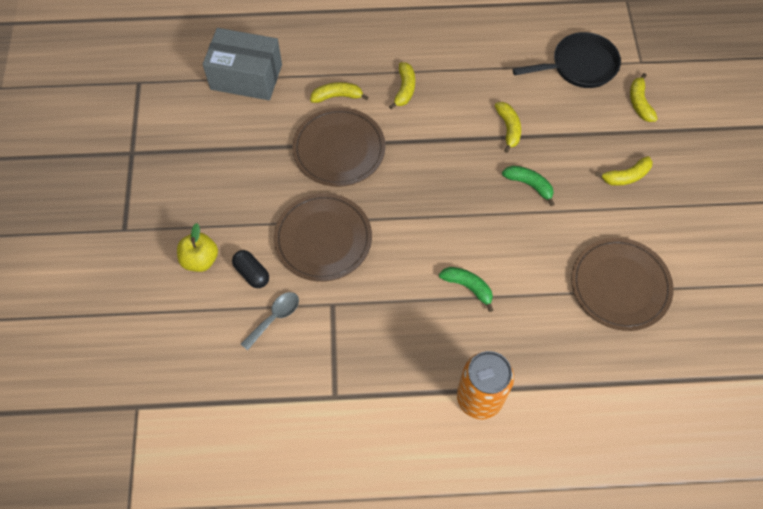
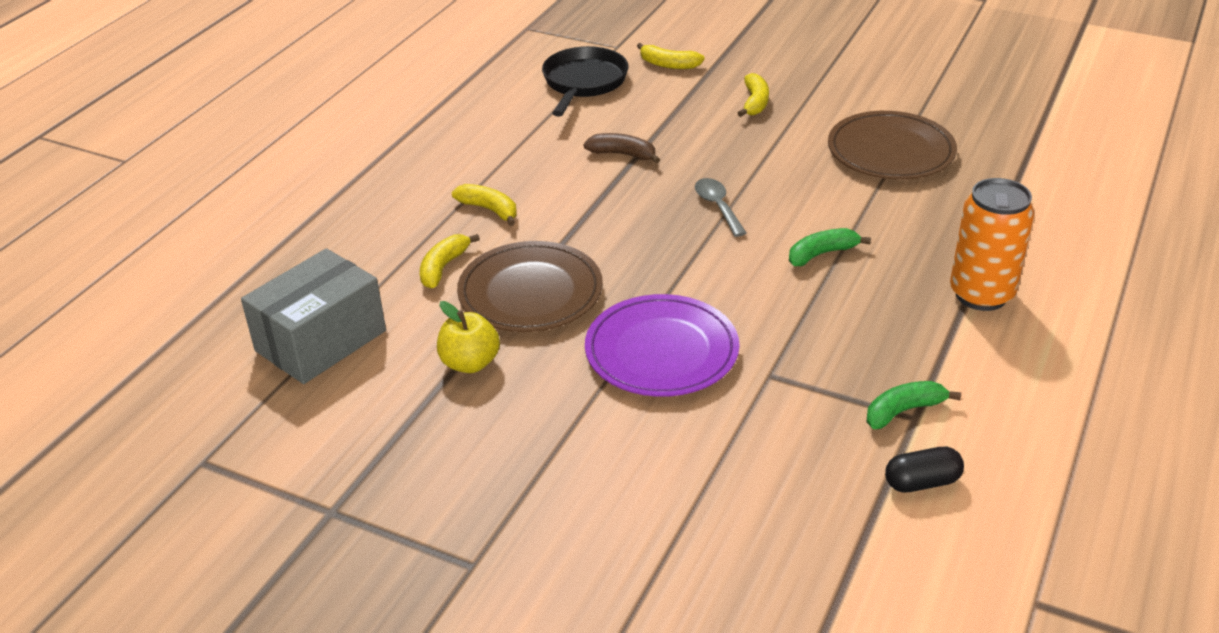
camera: 60 degrees left, 25 degrees down
yellow apple [177,223,218,272] -> yellow apple moved to [437,301,500,373]
black capsule [232,250,269,288] -> black capsule moved to [885,447,964,492]
grey spoon [241,292,299,351] -> grey spoon moved to [695,178,746,237]
brown plate [274,193,372,282] -> purple plate [585,294,740,397]
yellow banana [495,102,521,153] -> brown banana [583,133,660,163]
green banana [502,166,555,206] -> green banana moved to [867,381,961,429]

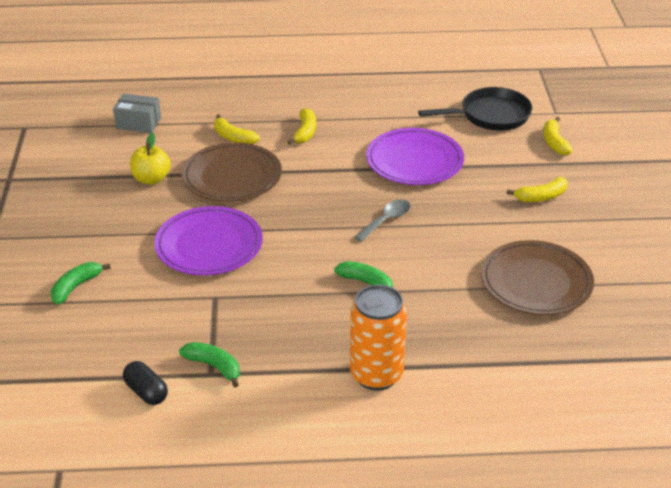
camera: 60 degrees right, 0 degrees up
grey box [241,248,386,384] -> grey box [113,94,161,133], size x0.58
yellow banana [420,234,480,288] -> yellow banana turned 135 degrees counterclockwise [214,114,260,144]
brown banana [583,133,660,163] -> purple plate [366,128,464,185]
none -> green banana [50,262,111,305]

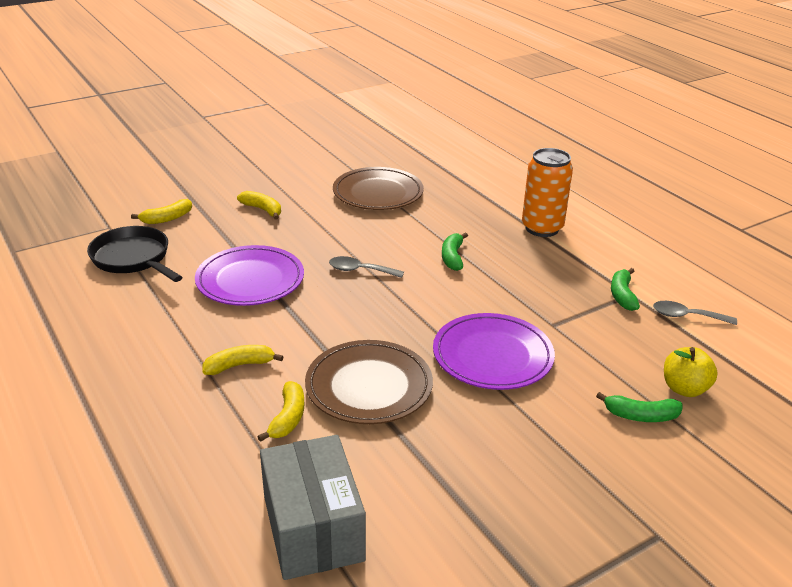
camera: 120 degrees left, 5 degrees down
grey box [113,94,161,133] -> grey box [260,435,366,580], size x1.72
black capsule [123,361,168,405] -> grey spoon [653,301,737,325]
yellow apple [130,133,171,184] -> yellow apple moved to [664,347,718,397]

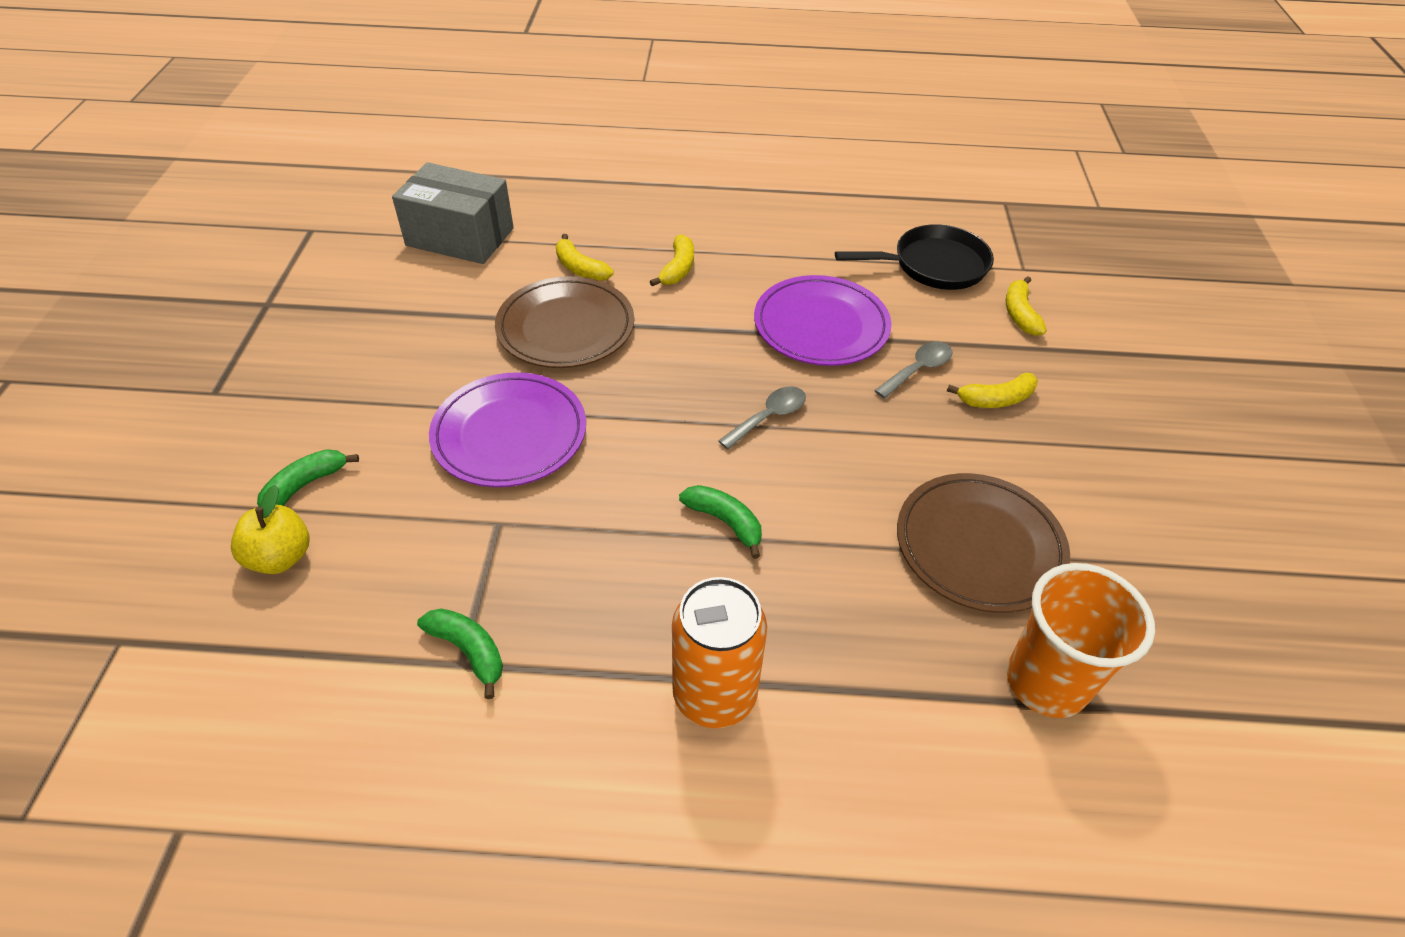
camera: 125 degrees right, 15 degrees up
grey spoon [653,301,737,325] -> grey spoon moved to [874,341,953,399]
none -> orange cup [1007,563,1155,718]

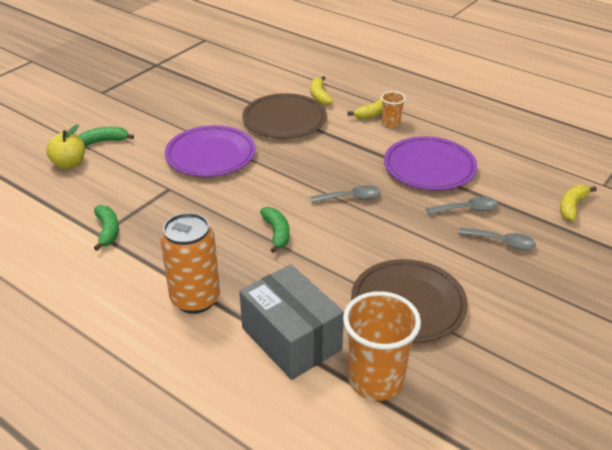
camera: 35 degrees right, 10 degrees down
grey box [392,162,514,264] -> grey box moved to [239,264,344,380]
black pan [835,224,994,290] -> none
yellow banana [947,373,1038,408] -> grey spoon [458,227,536,250]
none -> orange cup [381,91,406,128]

